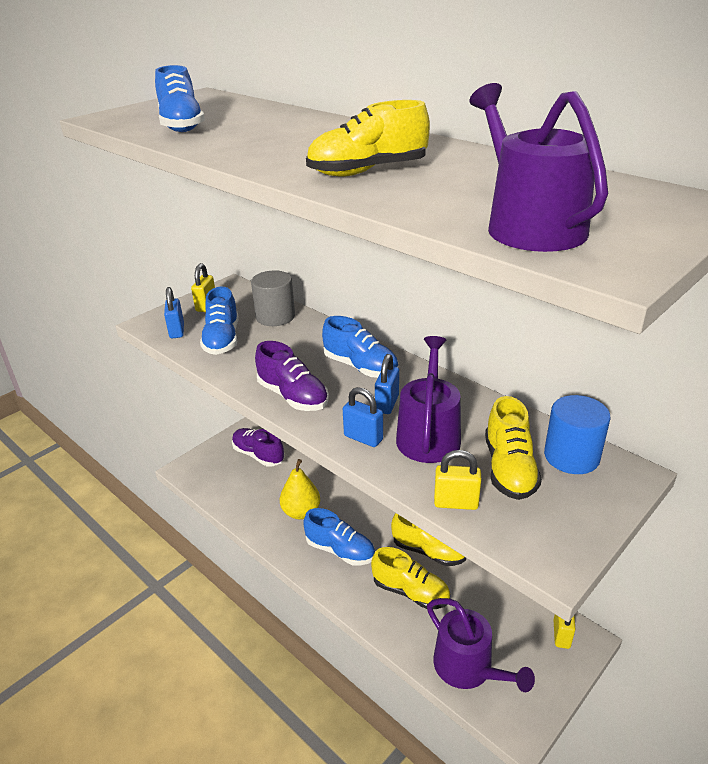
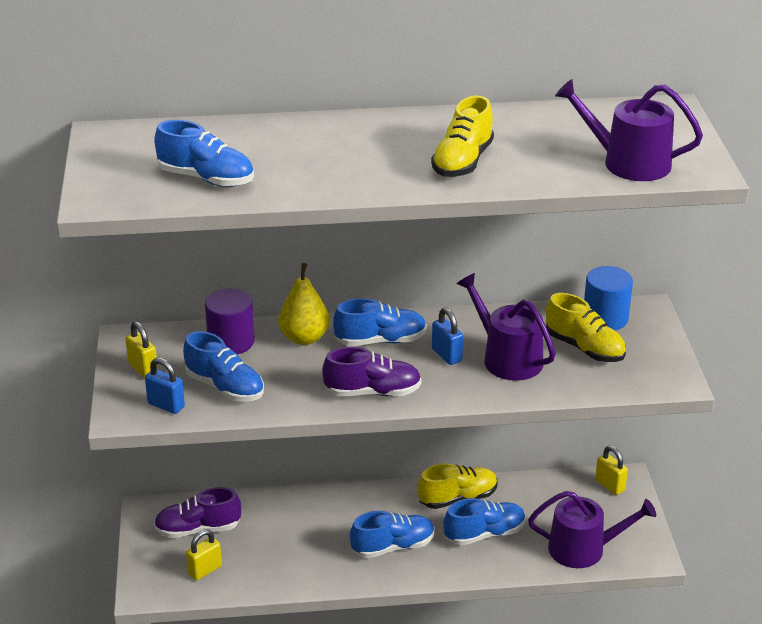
camera: 50 degrees left, 0 degrees up
grey cylinder [251,270,295,326] -> purple cylinder [205,289,255,354]
yellow pear [280,459,320,519] -> yellow pear moved to [278,263,330,345]
blue padlock [343,387,383,447] -> none
yellow shoe [371,547,450,609] -> blue shoe [444,498,526,545]
yellow padlock [434,450,481,510] -> yellow padlock moved to [186,529,222,580]

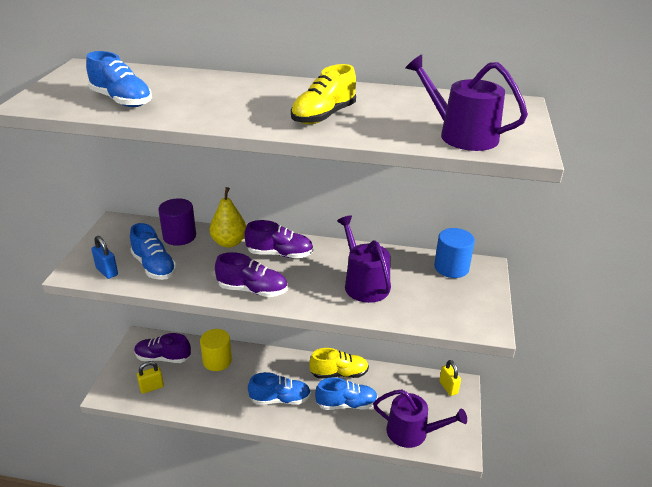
camera: 15 degrees right, 0 degrees up
yellow padlock [125,321,158,378] -> none
blue shoe [333,298,427,346] -> purple shoe [244,220,313,258]
blue padlock [432,308,463,365] -> none
yellow shoe [546,293,626,362] -> none
none -> yellow cylinder [200,329,232,371]

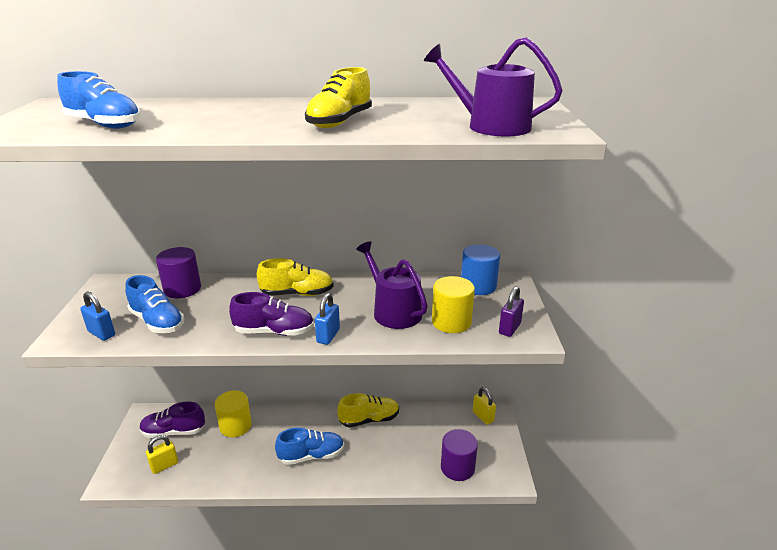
camera: 10 degrees left, 5 degrees down
yellow pear [210,187,246,248] -> none
purple shoe [244,220,313,258] -> yellow shoe [257,258,334,296]
blue shoe [315,377,378,410] -> none
purple watering can [373,389,467,448] -> purple cylinder [441,429,478,481]
none -> blue padlock [315,293,340,345]
none -> yellow cylinder [432,276,475,333]
none -> purple padlock [499,286,524,337]

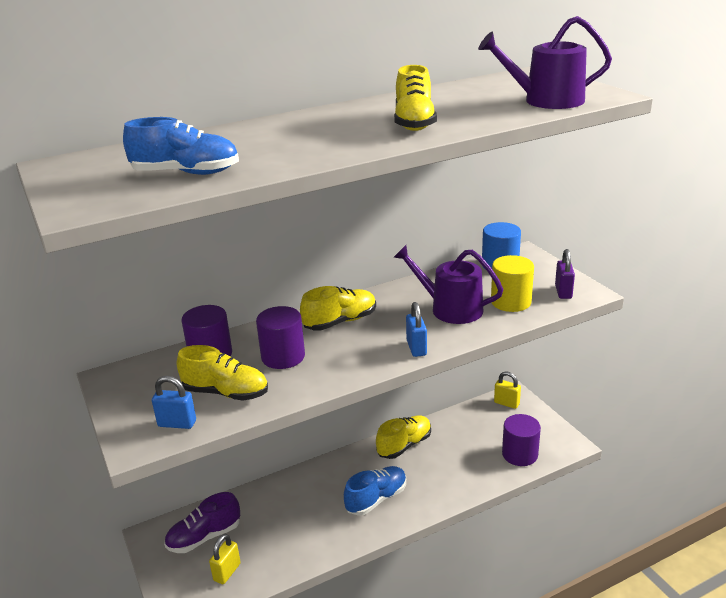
camera: 25 degrees left, 0 degrees up
blue shoe [125,275,184,333] -> yellow shoe [177,345,268,401]
yellow cylinder [215,390,252,437] -> none
purple shoe [229,292,314,336] -> none
none -> purple cylinder [256,306,305,369]

